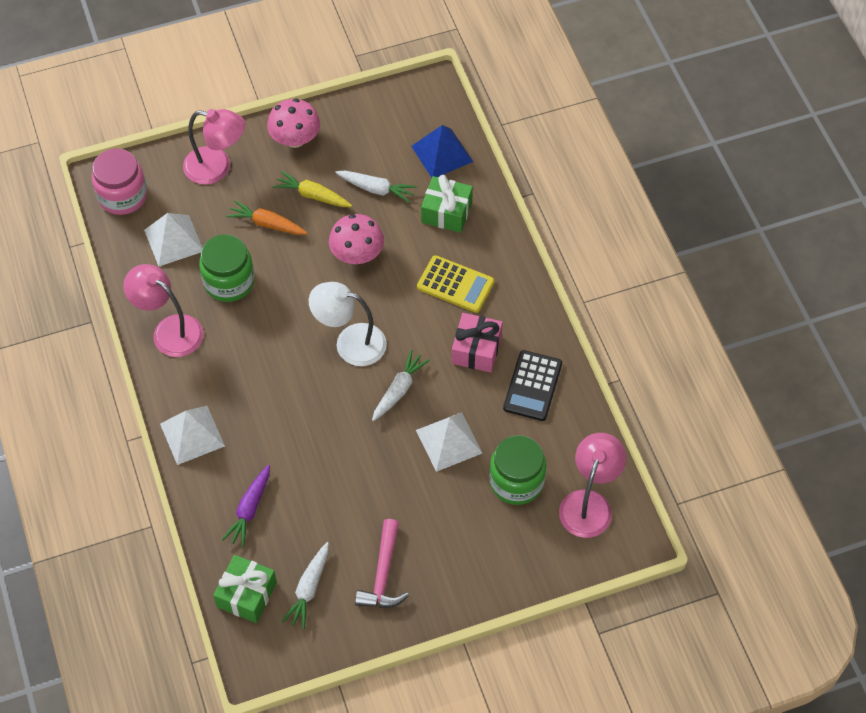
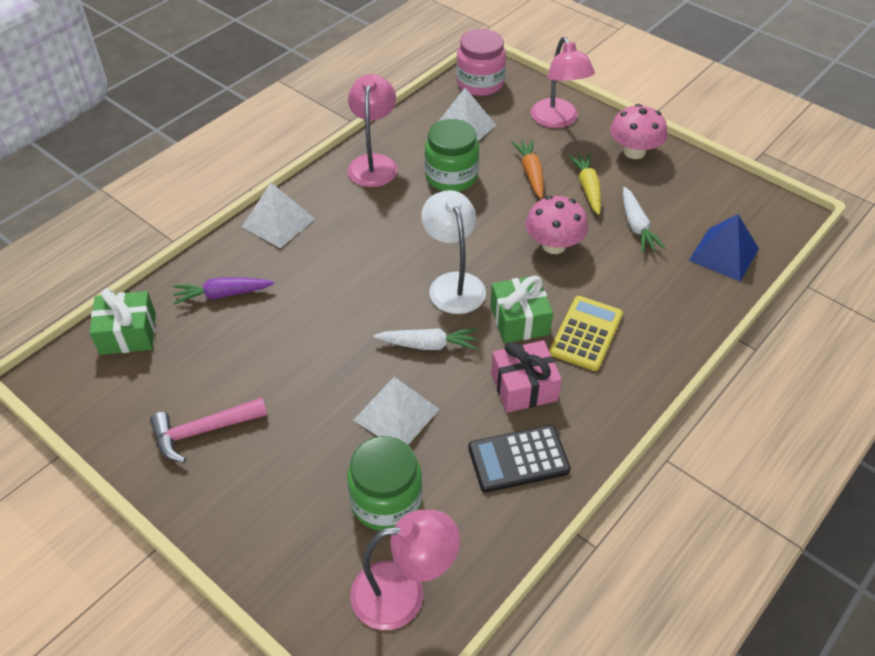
camera: 60 degrees right, 10 degrees down
white carrot [282,542,329,629] -> none
yellow calculator [417,255,495,313] -> yellow calculator turned 150 degrees counterclockwise [549,296,623,371]
green gift [421,175,473,233] -> green gift moved to [490,275,553,343]

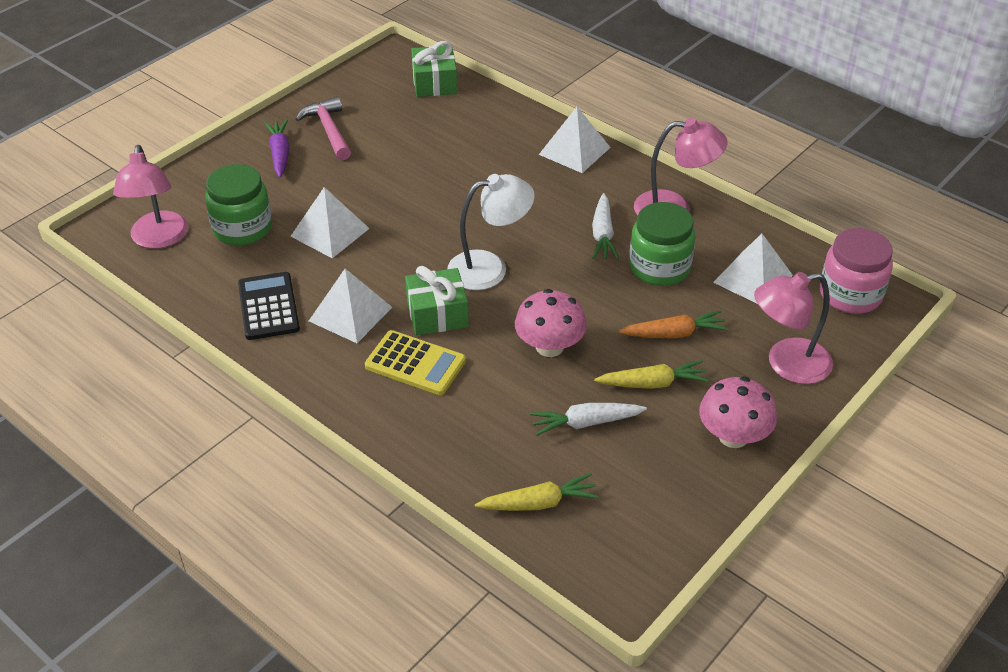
camera: 90 degrees right, 5 degrees down
purple carrot [173,277,274,305] -> purple carrot moved to [264,120,290,178]
white carrot [374,328,478,350] -> white carrot moved to [592,193,619,259]
pink gift [491,340,562,413] -> white pyramid [309,269,392,343]
blue pyramid [689,214,759,281] -> yellow carrot [475,473,599,511]

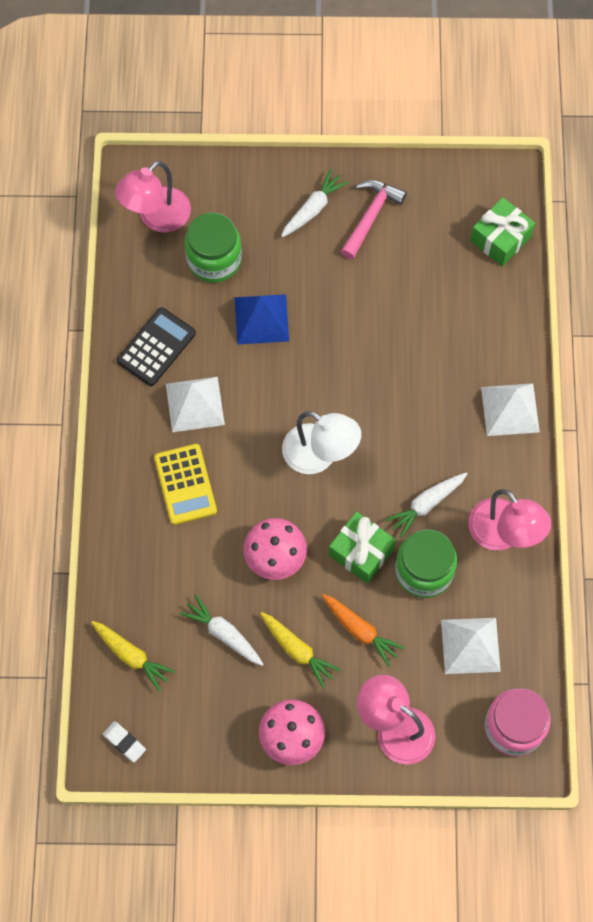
camera: 50 degrees right, 25 degrees up
purple carrot [264,120,290,178] -> white carrot [281,169,349,237]
white pyramid [290,187,370,258] -> blue pyramid [235,294,289,345]
green gift [405,266,469,335] -> green gift moved to [329,512,396,583]
none -> white eraser [103,721,146,762]

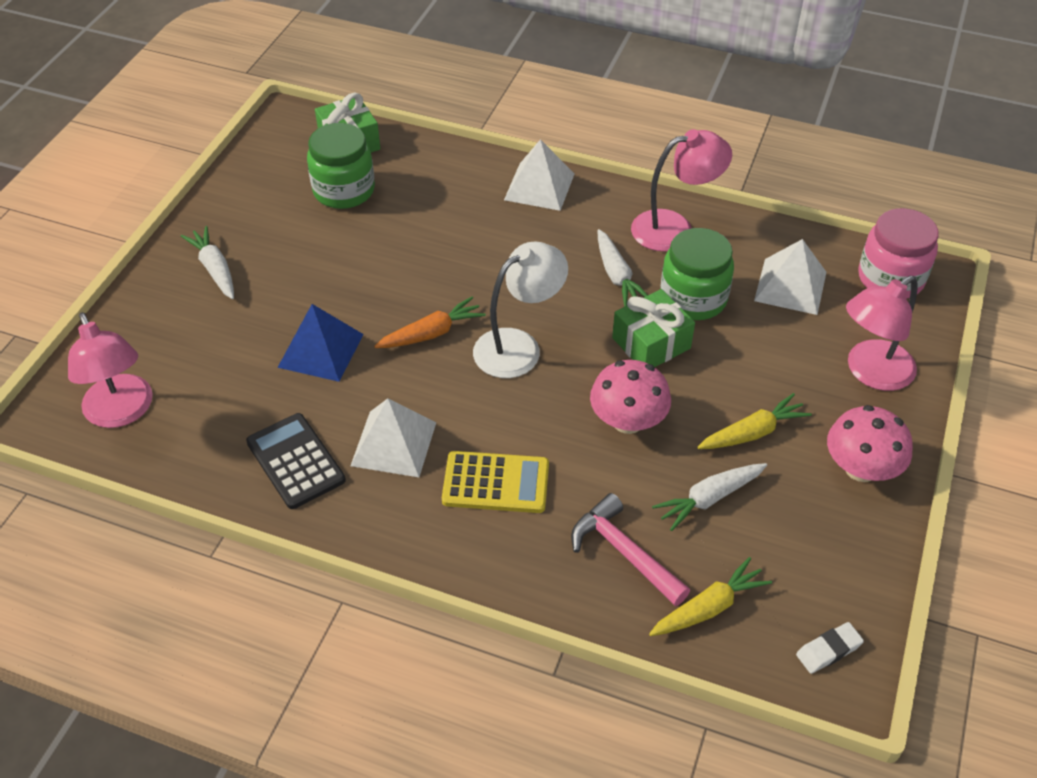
camera: 70 degrees left, 20 degrees down
green jar [185,212,242,283] -> green jar moved to [307,123,375,209]
orange carrot [322,594,405,667] -> orange carrot moved to [374,297,486,348]
pink hammer [341,180,407,259] -> pink hammer moved to [571,493,690,606]

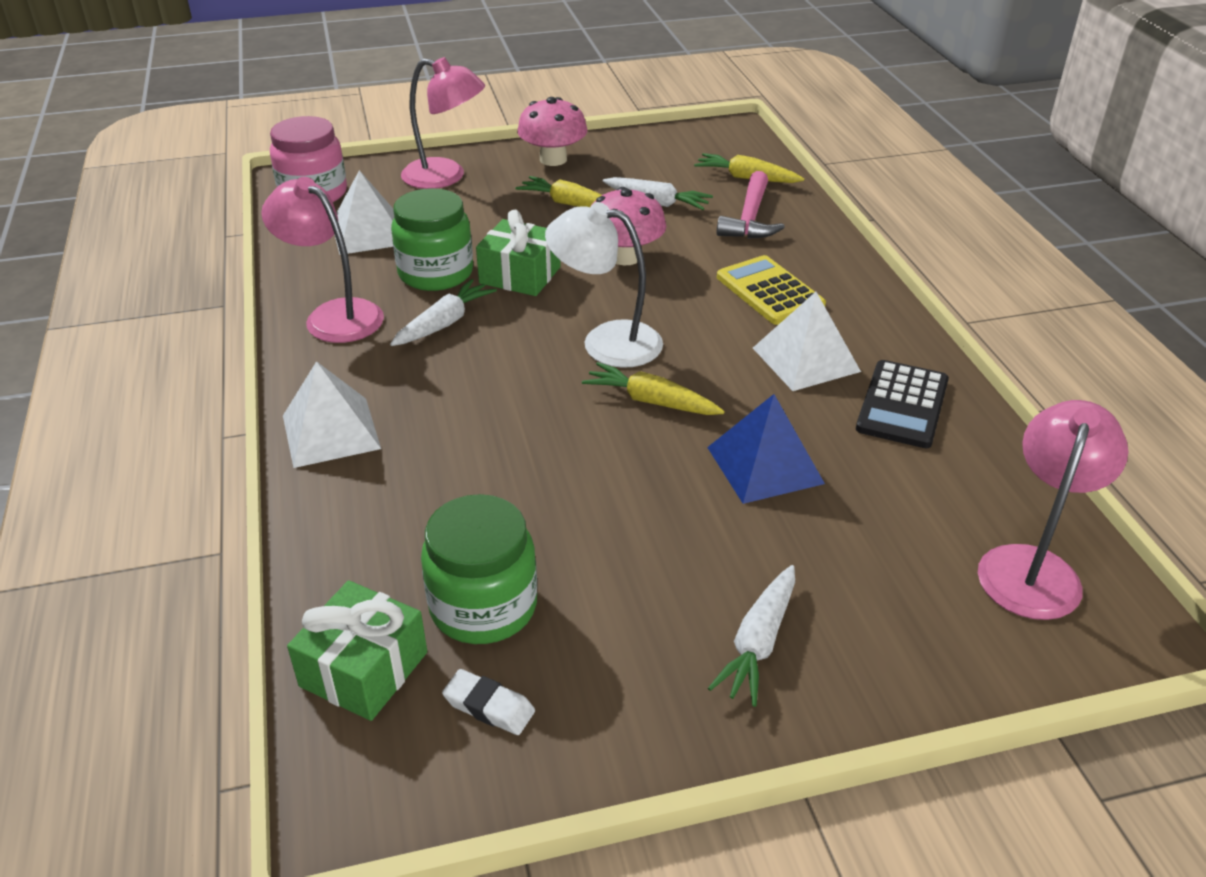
camera: 125 degrees left, 10 degrees down
orange carrot [374,297,486,348] -> yellow carrot [582,362,725,415]
white eraser [796,622,864,674] -> white eraser moved to [442,669,535,735]

